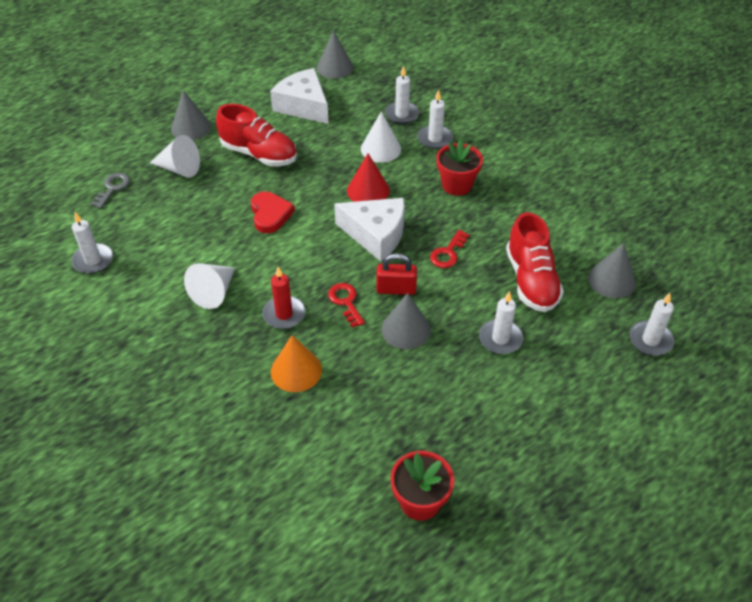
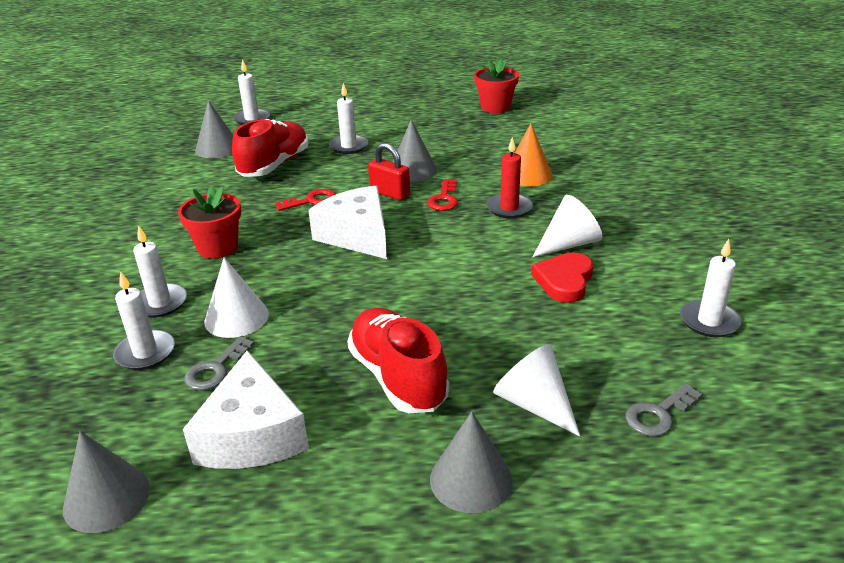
camera: 145 degrees left, 15 degrees down
red heart [251,192,295,233] -> red heart moved to [531,252,593,303]
red cone [347,153,390,202] -> none
none -> grey key [184,336,255,391]

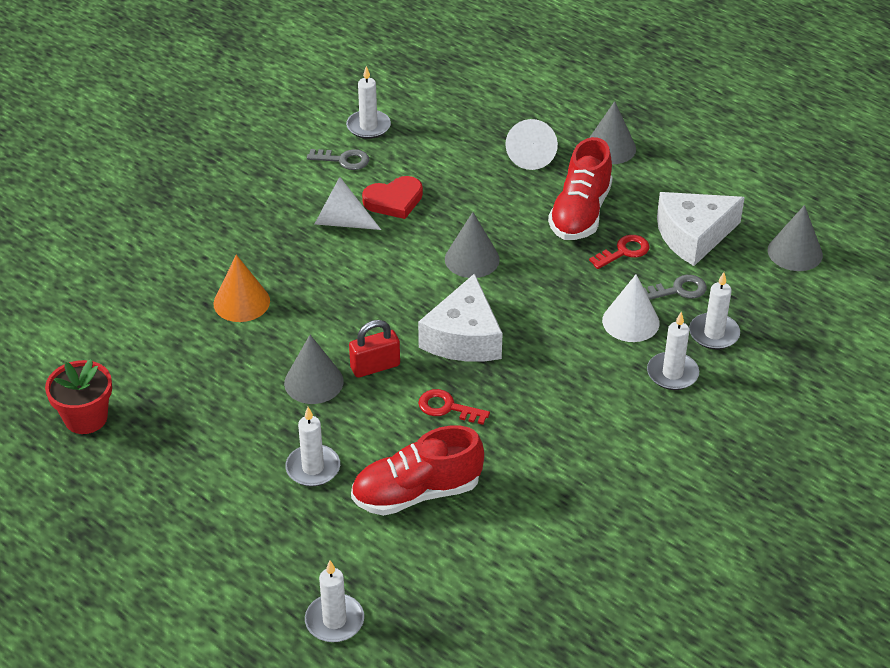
camera: 135 degrees left, 10 degrees up
red flower pot [178,186,241,259] -> none
white cheese [183,350,309,469] -> white cheese turned 150 degrees counterclockwise [657,192,745,266]
grey cone [195,100,233,158] -> grey cone moved to [445,212,500,278]
red padlock [368,143,410,200] -> red padlock turned 75 degrees clockwise [349,320,400,378]
red key [427,179,458,211] -> red key moved to [589,235,650,269]
red candle [486,137,533,218] -> none
grey key [625,383,702,436] -> grey key moved to [307,149,369,170]

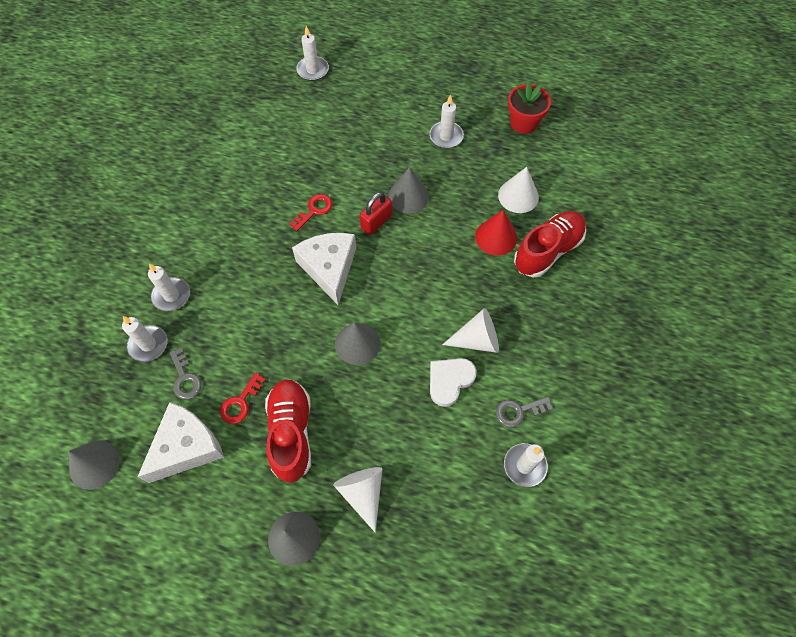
camera: 155 degrees right, 20 degrees up
orange cone [214,255,270,322] -> red cone [475,210,517,256]
white candle [285,407,340,487] -> white candle moved to [429,95,464,148]
red shoe [351,425,484,516] -> red shoe moved to [514,211,586,277]
red heart [362,176,423,219] -> white heart [430,358,477,407]
red key [418,389,490,425] -> red key turned 45 degrees counterclockwise [289,194,332,231]
white cone [602,274,660,342] -> white cone moved to [498,167,539,213]
grey key [644,275,707,300] -> grey key turned 75 degrees counterclockwise [170,348,202,400]

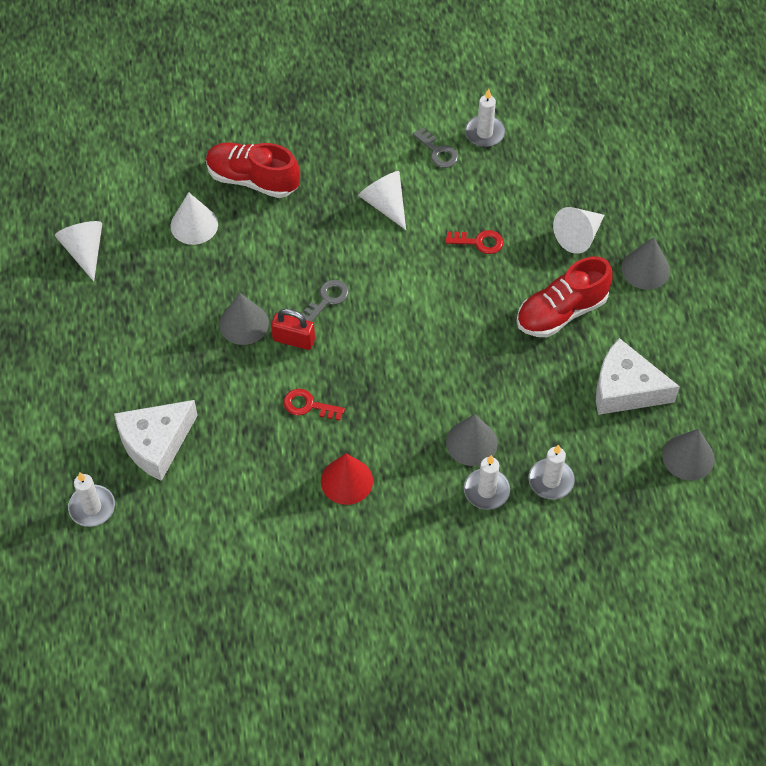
camera: 115 degrees left, 5 degrees down
grey key [170,348,202,400] -> grey key moved to [301,280,349,322]
red key [220,372,266,424] -> red key moved to [445,230,504,254]
white cheese [292,233,356,305] -> white cheese moved to [114,400,198,481]
grey cone [335,322,380,365] -> grey cone moved to [446,414,498,466]
white candle [429,95,464,148] -> none
white heart [430,358,477,407] -> none
red cone [475,210,517,256] -> red cone moved to [321,453,373,505]
red flower pot [508,82,551,134] -> white cone [55,221,102,282]

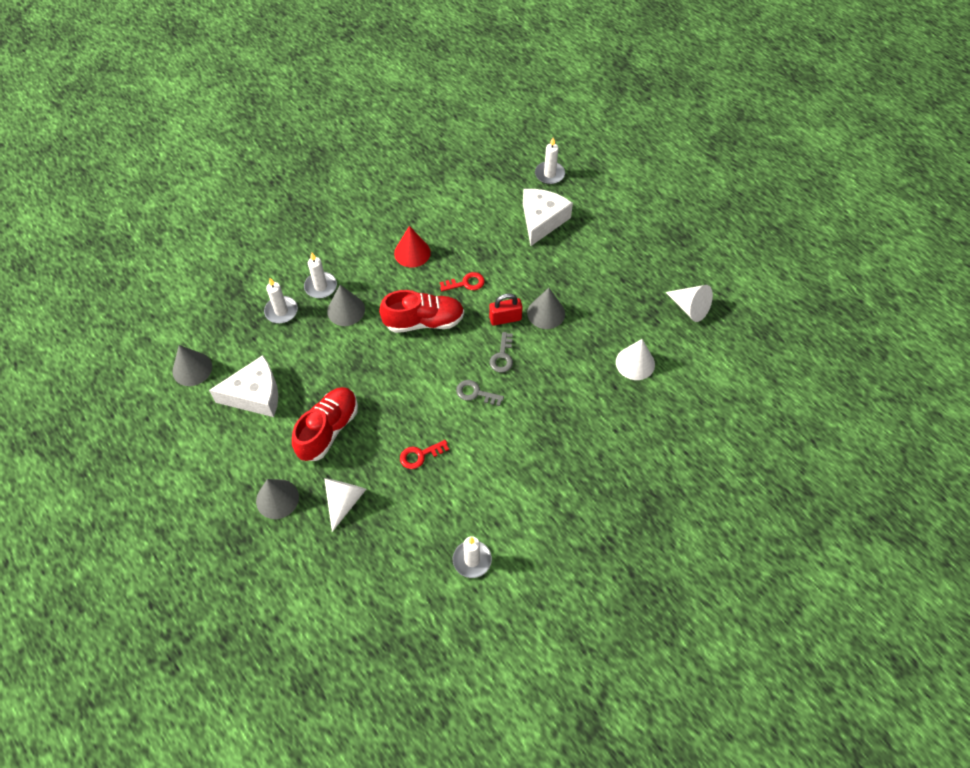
camera: 150 degrees right, 0 degrees up
red shoe [206,142,300,198] -> red shoe moved to [379,290,464,333]
white cone [358,171,406,230] -> none
grey key [413,128,459,168] -> grey key moved to [456,380,504,406]

